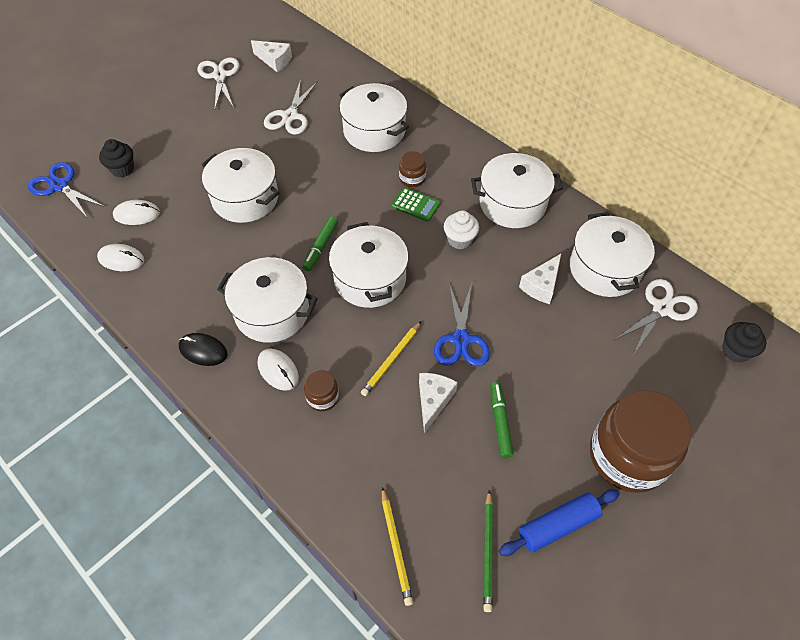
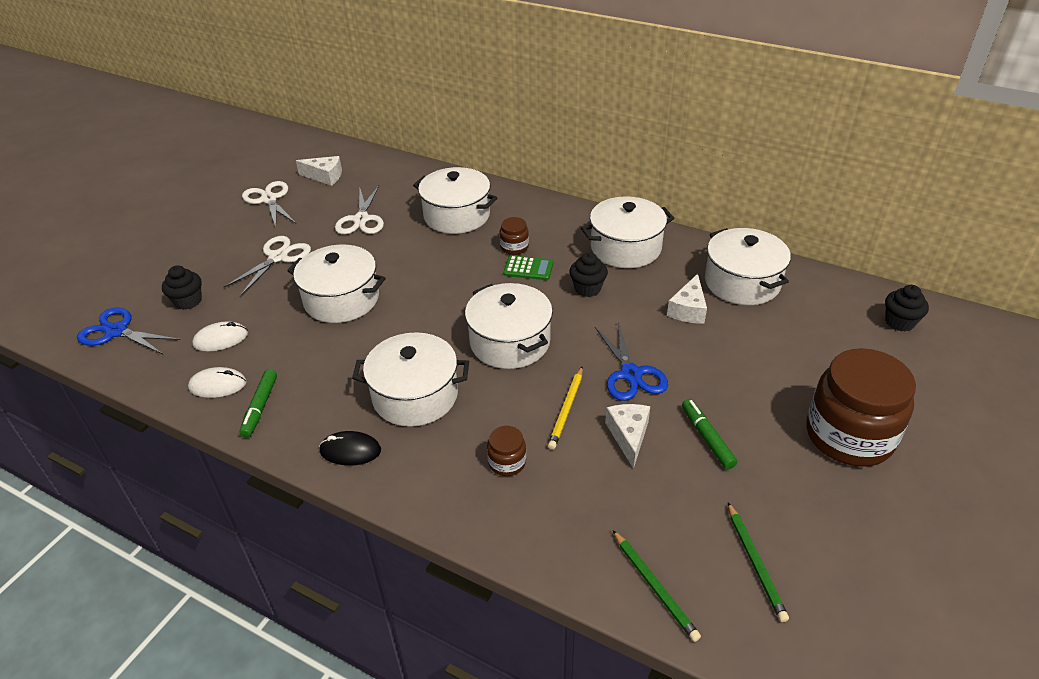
camera: 15 degrees left, 15 degrees down
white mouse [258,349,299,391] -> none
green marker [302,216,338,271] -> green marker moved to [239,369,277,438]
yellow pencil [382,487,413,606] -> green pencil [613,530,701,642]
white cupcake [444,210,479,249] -> black cupcake [569,252,608,297]
blue rolling pin [499,489,620,556] -> none
white scissors [614,279,698,355] -> white scissors moved to [224,236,311,295]

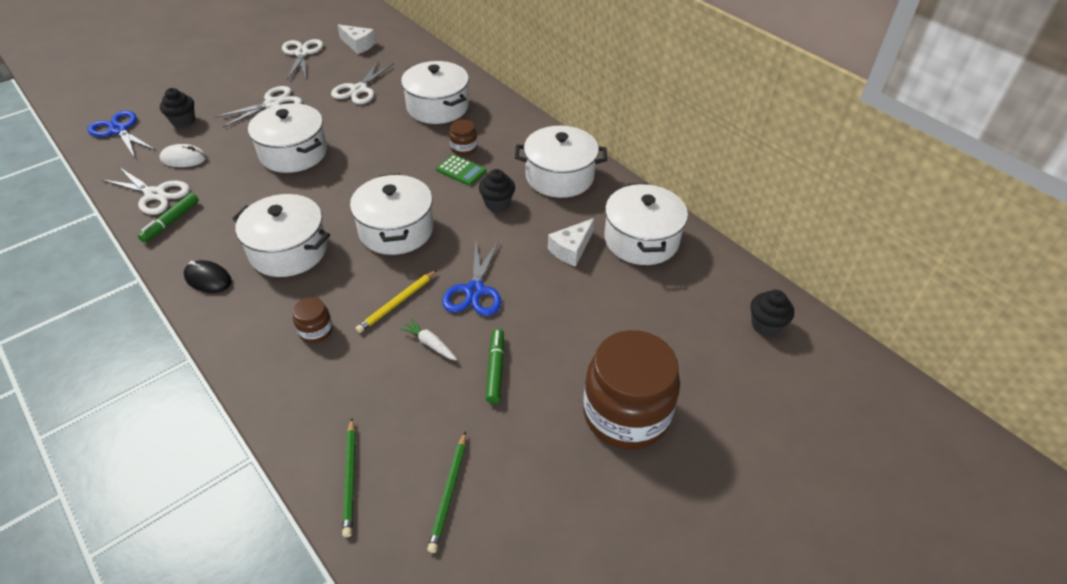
camera: 20 degrees right, 5 degrees up
white mouse [188,367,246,398] -> white scissors [101,167,190,215]
white cheese [605,404,650,469] -> white carrot [400,319,457,361]

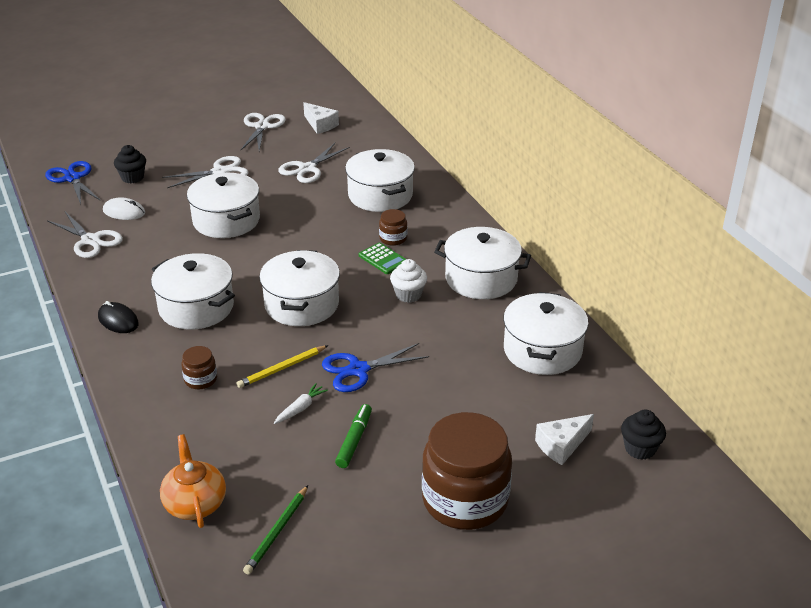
camera: 15 degrees right, 10 degrees down
green marker [138,193,199,243] -> none
green pencil [342,418,356,537] -> orange teapot [160,434,226,528]
white carrot [400,319,457,361] -> white carrot turned 75 degrees clockwise [274,383,328,424]
blue scissors [442,241,501,316] -> blue scissors turned 45 degrees clockwise [322,343,429,392]
black cupcake [479,169,515,212] -> white cupcake [390,259,427,303]
white cheese [548,218,595,267] -> white cheese moved to [535,414,594,465]

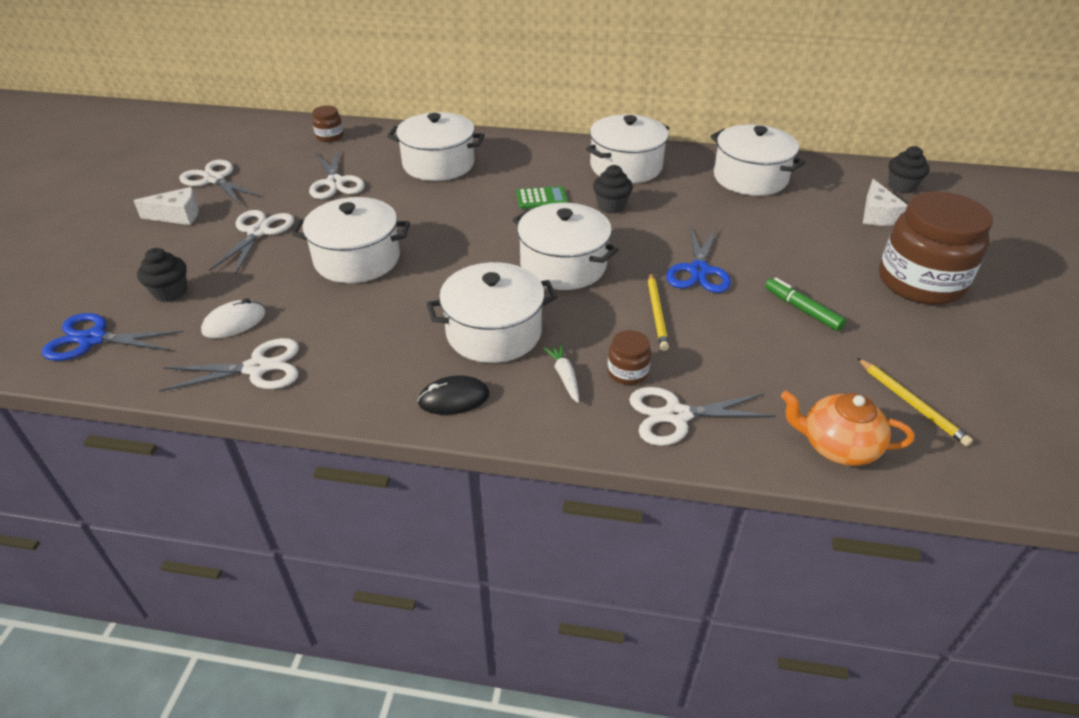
camera: 55 degrees left, 5 degrees up
green pencil [243,485,308,575] -> yellow pencil [857,358,973,446]
white carrot [274,383,328,424] -> white carrot moved to [544,344,579,403]
white cheese [303,102,339,134] -> white cheese moved to [133,187,199,225]
brown jar [379,209,407,246] -> brown jar moved to [312,106,343,142]
white cupcake [390,259,427,303] -> black cupcake [593,165,633,214]
none -> white scissors [629,387,776,446]

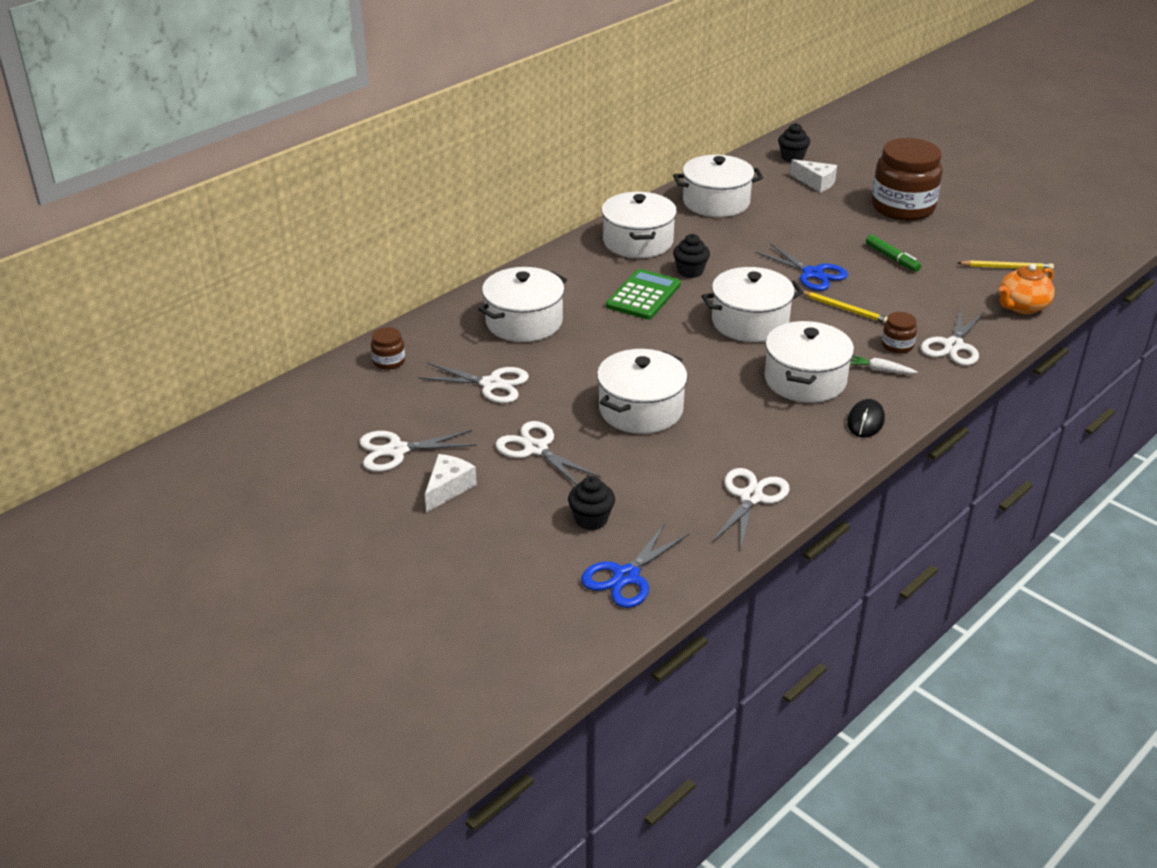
camera: 55 degrees left, 5 degrees down
white mouse [201,298,266,338] -> none
green calculator [516,186,568,209] -> green calculator [606,269,681,319], size x1.59
green marker [765,278,846,331] -> green marker turned 120 degrees counterclockwise [866,235,921,272]

